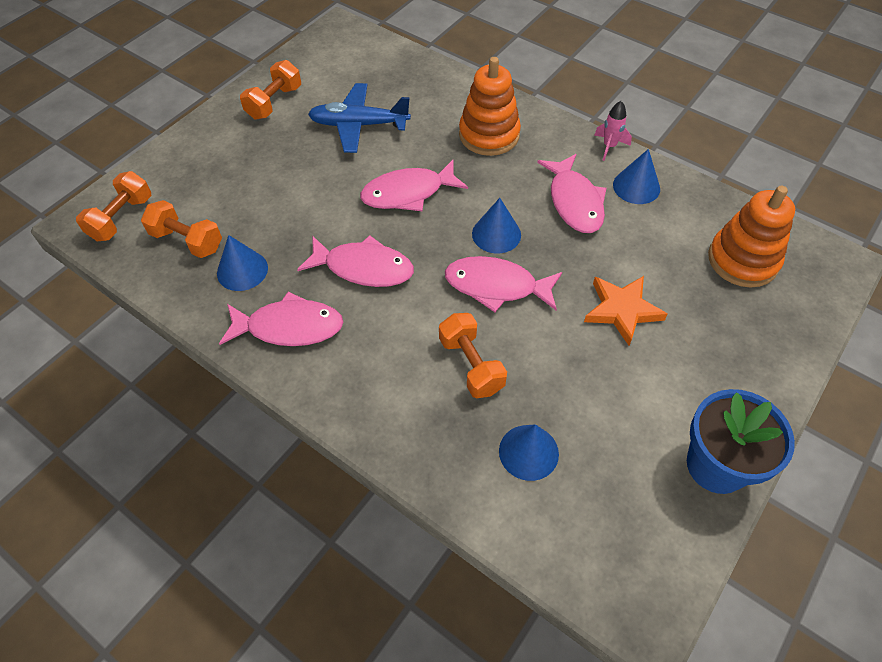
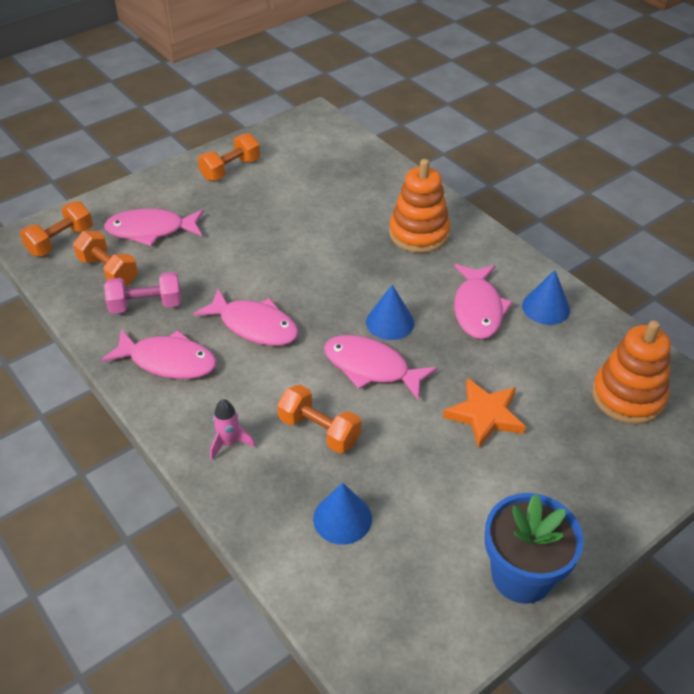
camera: 15 degrees right, 10 degrees down
blue cone [217,235,268,291] -> pink dumbbell [104,272,181,314]
blue plane [308,83,411,153] -> none
pink fish [360,159,468,211] -> pink fish moved to [104,209,204,246]
orange dumbbell [439,313,507,398] -> orange dumbbell turned 45 degrees counterclockwise [277,385,361,453]
pink rocket [594,101,632,161] -> pink rocket moved to [210,399,255,460]

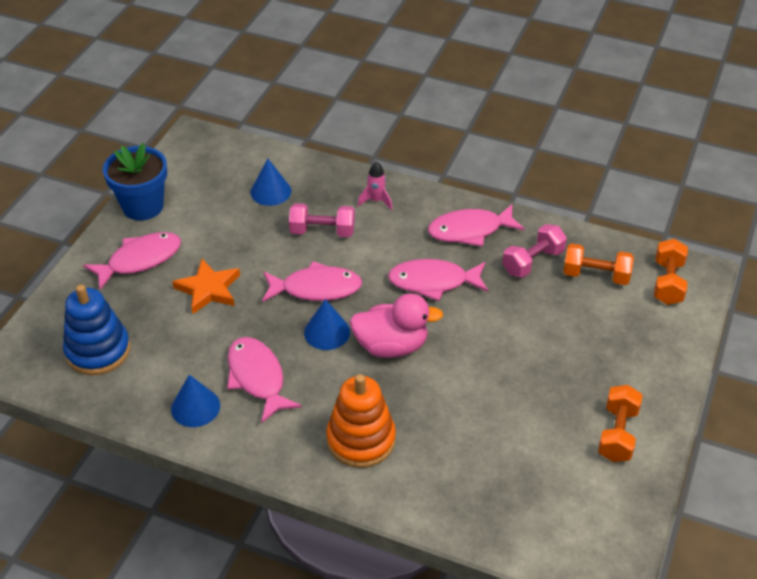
camera: 150 degrees right, 0 degrees up
pink fish [104,209,204,246] -> pink fish moved to [83,232,181,290]
orange dumbbell [277,385,361,453] -> pink dumbbell [289,203,355,237]
orange stacking toy [592,321,671,424] -> blue stacking toy [63,284,130,375]
none -> pink duck [350,293,443,358]

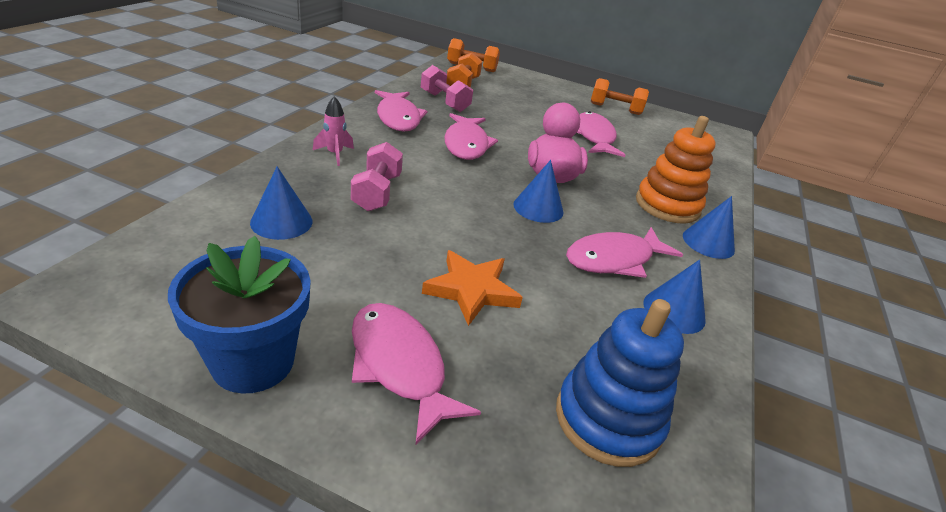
camera: 95 degrees left, 10 degrees down
pink fish [262,261,362,302] -> pink fish moved to [577,111,625,157]
none -> blue cone [683,196,735,259]

